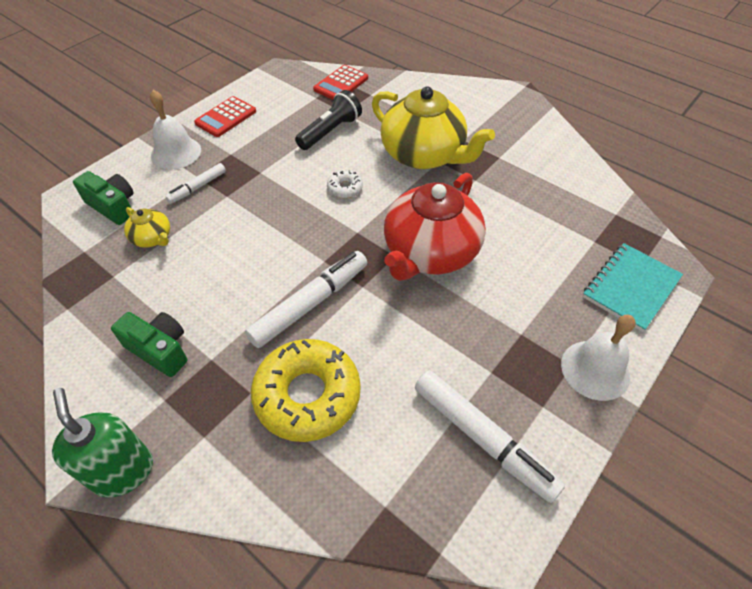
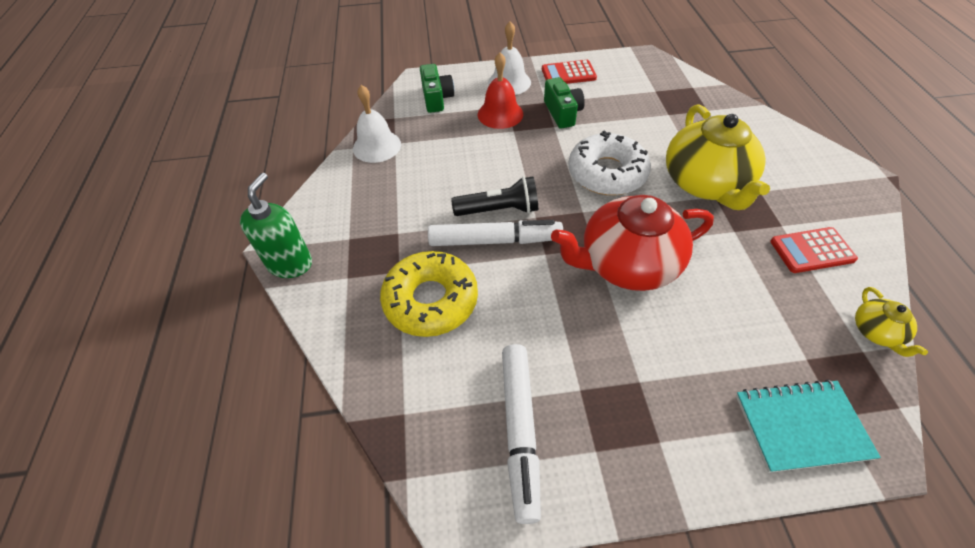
camera: 45 degrees right, 0 degrees up
green camera [111,312,187,377] -> green camera moved to [544,77,585,129]
yellow teapot [124,207,170,248] -> yellow teapot moved to [855,287,928,357]
white marker [166,163,226,204] -> red bell [478,52,523,129]
black flashlight [295,90,362,150] -> black flashlight moved to [451,176,538,216]
red calculator [313,65,368,100] -> red calculator moved to [770,227,858,273]
white donut [327,170,363,198] -> white donut [568,130,651,195], size x2.25
white bell [561,315,636,401] -> white bell moved to [353,85,401,163]

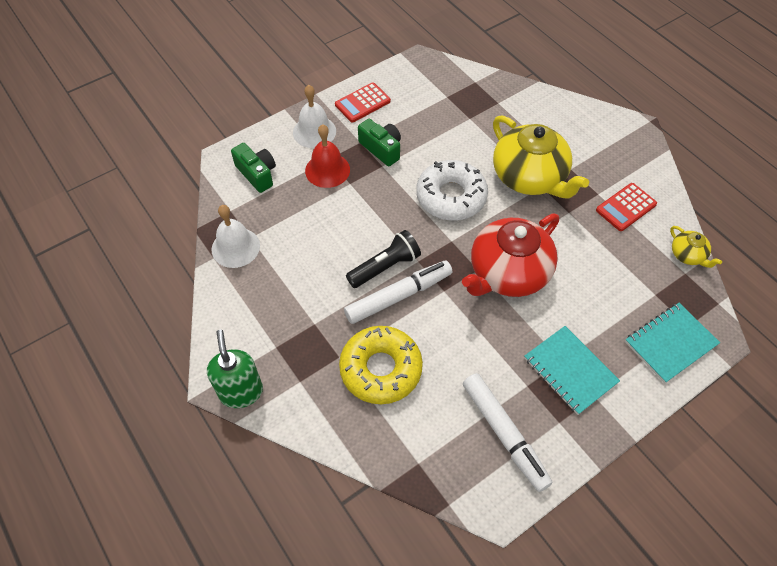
camera: 30 degrees left, 5 degrees up
none -> turquoise notebook [524,326,620,415]

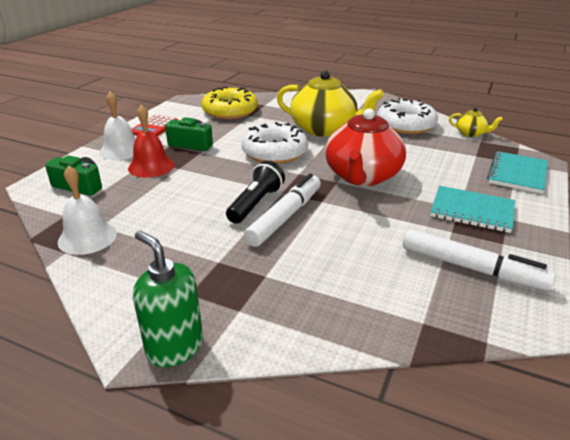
camera: 30 degrees left, 25 degrees down
yellow donut [339,326,423,404] -> yellow donut moved to [201,86,258,119]
red calculator [596,183,657,231] -> white donut [377,98,438,134]

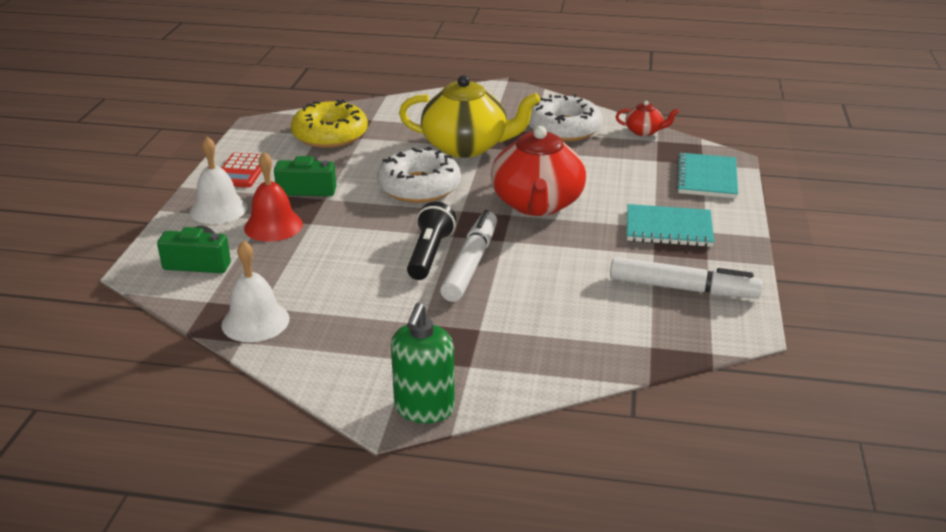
camera: 15 degrees left, 0 degrees up
green soap dispenser [133,231,203,367] -> green soap dispenser turned 105 degrees counterclockwise [391,303,455,423]
yellow teapot [449,108,503,137] -> red teapot [616,101,679,136]

